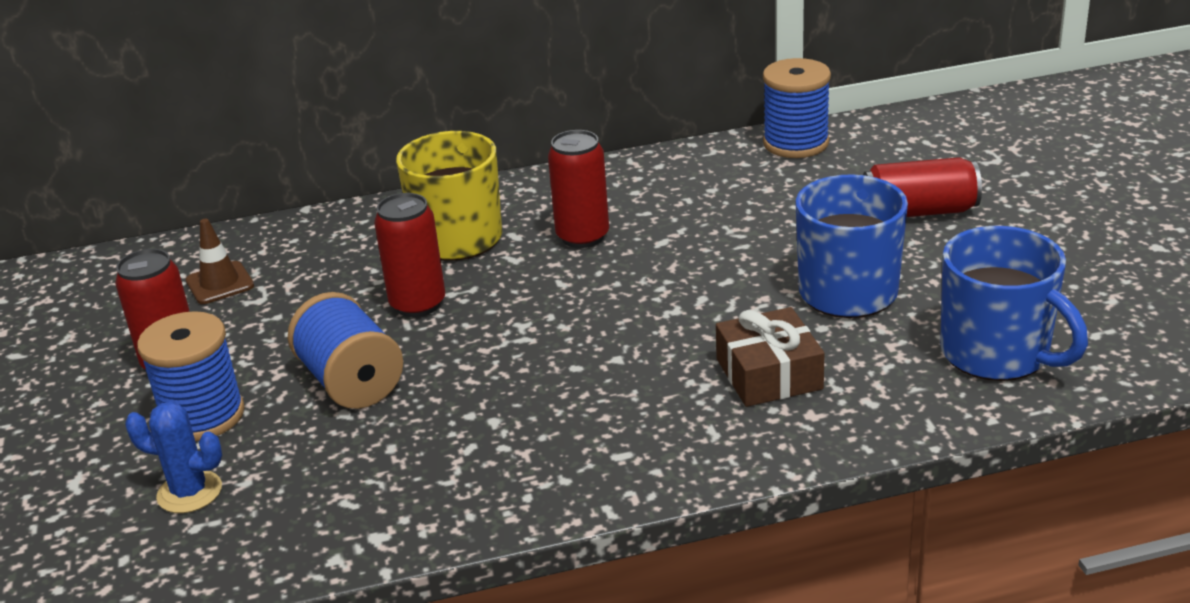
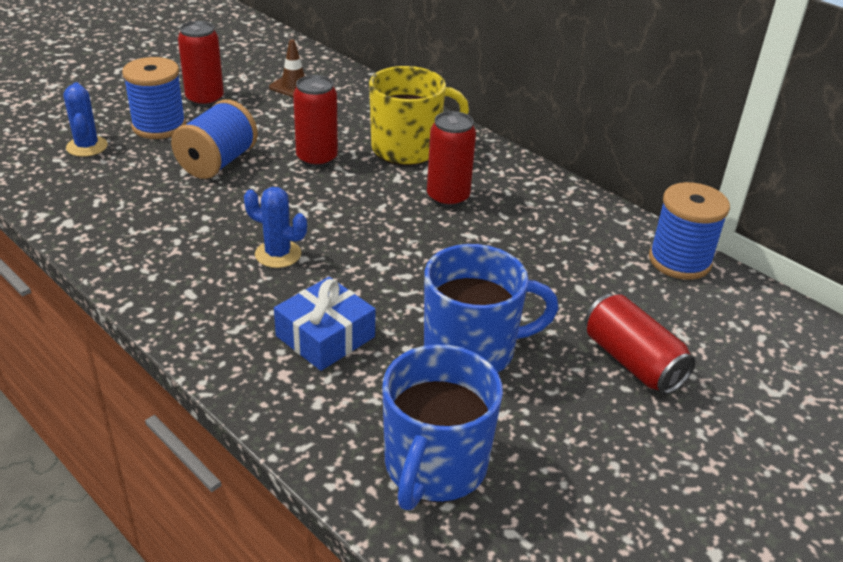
camera: 55 degrees right, 5 degrees up
brown gift [716,307,825,407] -> blue gift [274,277,376,371]
none -> blue cactus [244,187,307,268]

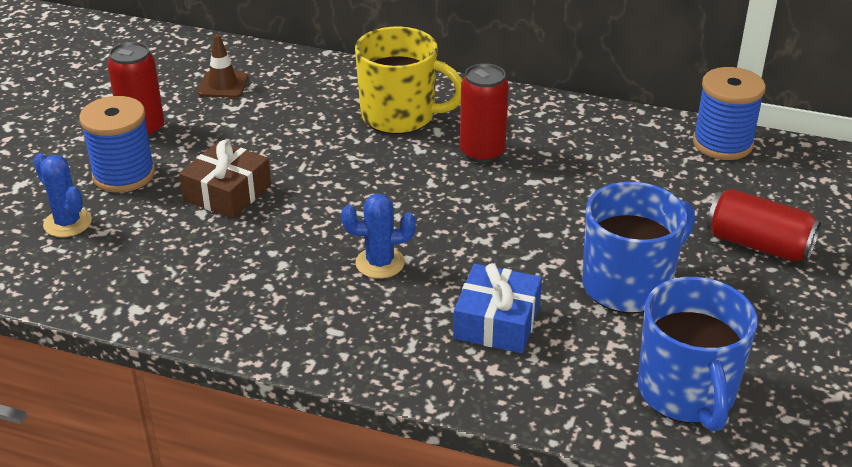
camera: 25 degrees left, 0 degrees up
blue spool [171,100,258,179] -> brown gift [179,140,271,219]
red can [293,75,338,168] -> none
yellow mug [369,66,469,165] -> yellow mug turned 60 degrees clockwise [355,26,463,134]

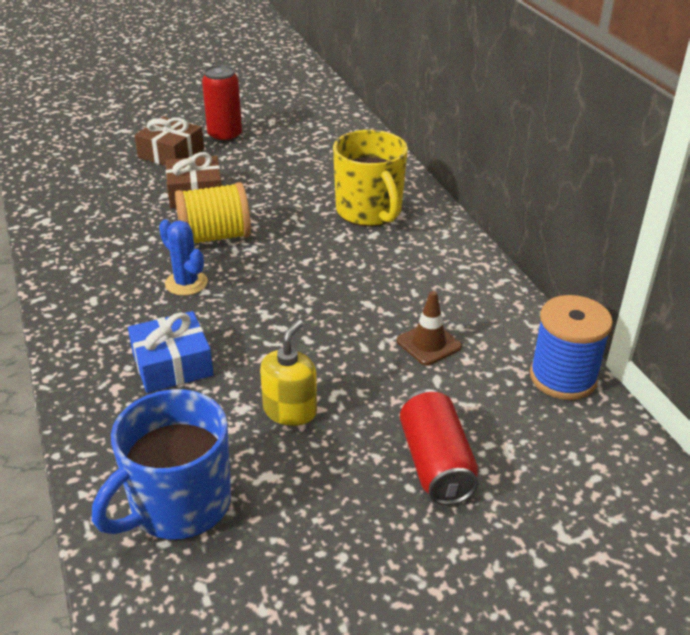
camera: 50 degrees right, 0 degrees up
blue cactus [33,153,92,237] -> none
blue spool [79,96,155,193] -> brown gift [135,117,204,166]
brown traffic cone [198,34,248,98] -> brown traffic cone moved to [397,291,462,366]
red can [460,63,509,163] -> none
blue mug [582,182,695,313] -> yellow soap dispenser [260,320,317,426]
none -> yellow spool [175,182,251,243]

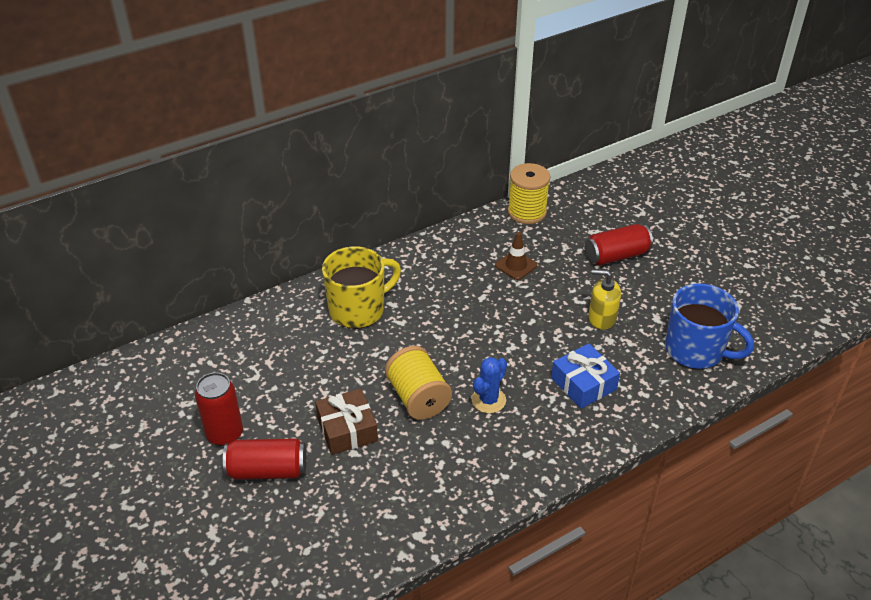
camera: 100 degrees left, 5 degrees up
brown gift [135,117,204,166] -> red can [223,438,306,480]
blue spool [530,295,613,400] -> yellow spool [508,163,550,224]

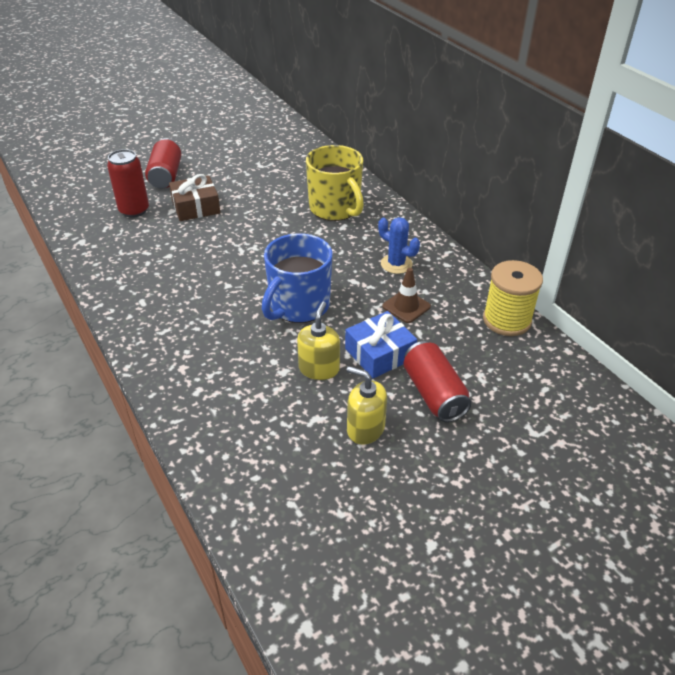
camera: 90 degrees right, 0 degrees up
red can [195,372,243,446] -> red can moved to [107,149,149,218]
yellow spool [385,346,452,420] -> none
blue cactus [472,357,507,413] -> blue cactus moved to [378,217,420,274]
blue gift [551,344,620,409] -> blue gift moved to [345,311,417,378]
blue mug [665,284,754,369] -> blue mug moved to [262,233,333,323]
none -> yellow soap dispenser [346,366,387,445]

